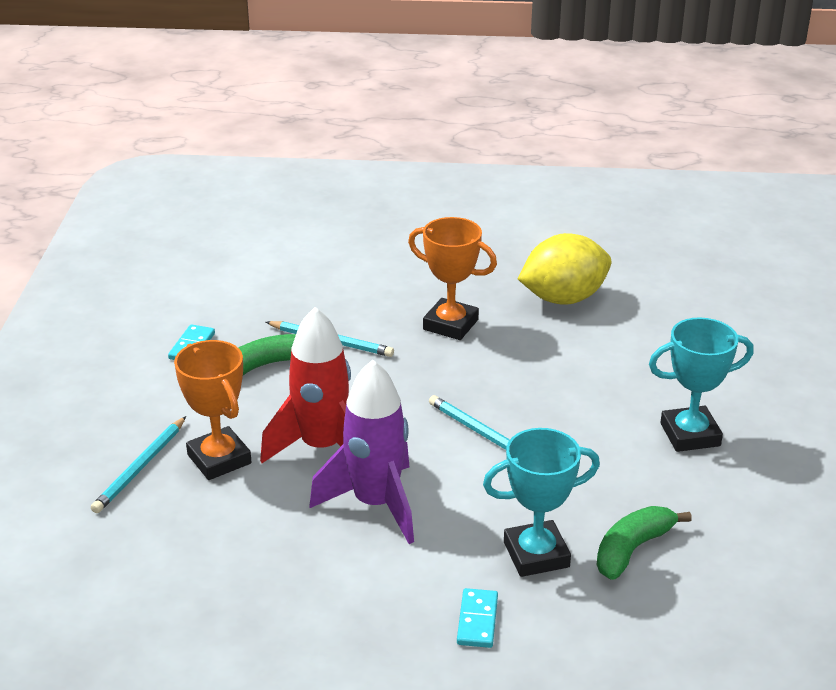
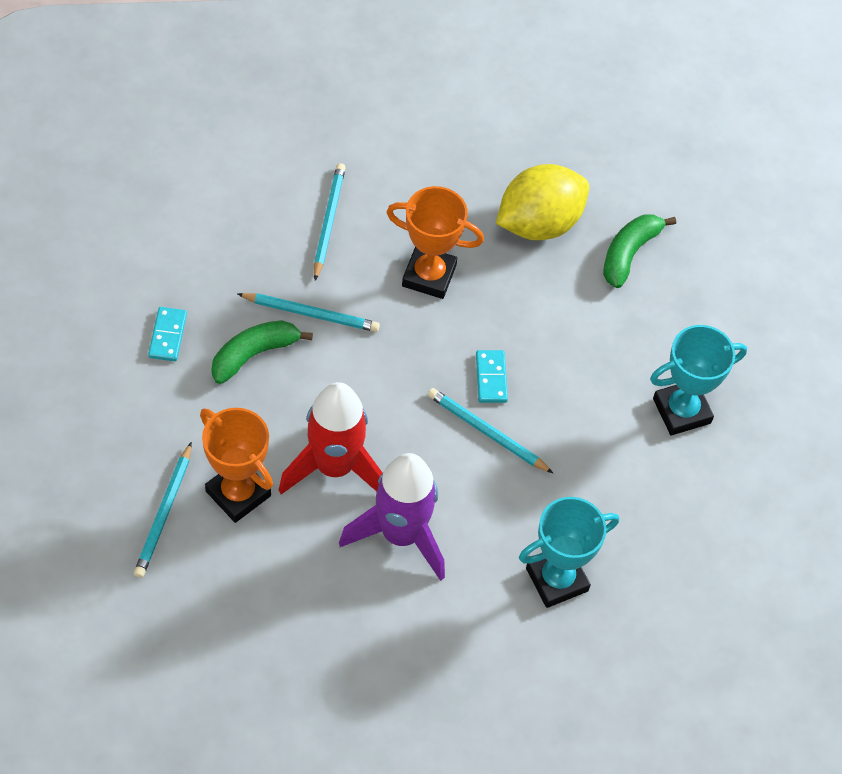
camera: 15 degrees left, 25 degrees up
turquoise domino [457,588,498,648] -> turquoise domino moved to [476,350,508,403]
green banana [596,506,692,580] -> green banana moved to [603,214,676,288]
none -> turquoise pencil [314,163,346,281]

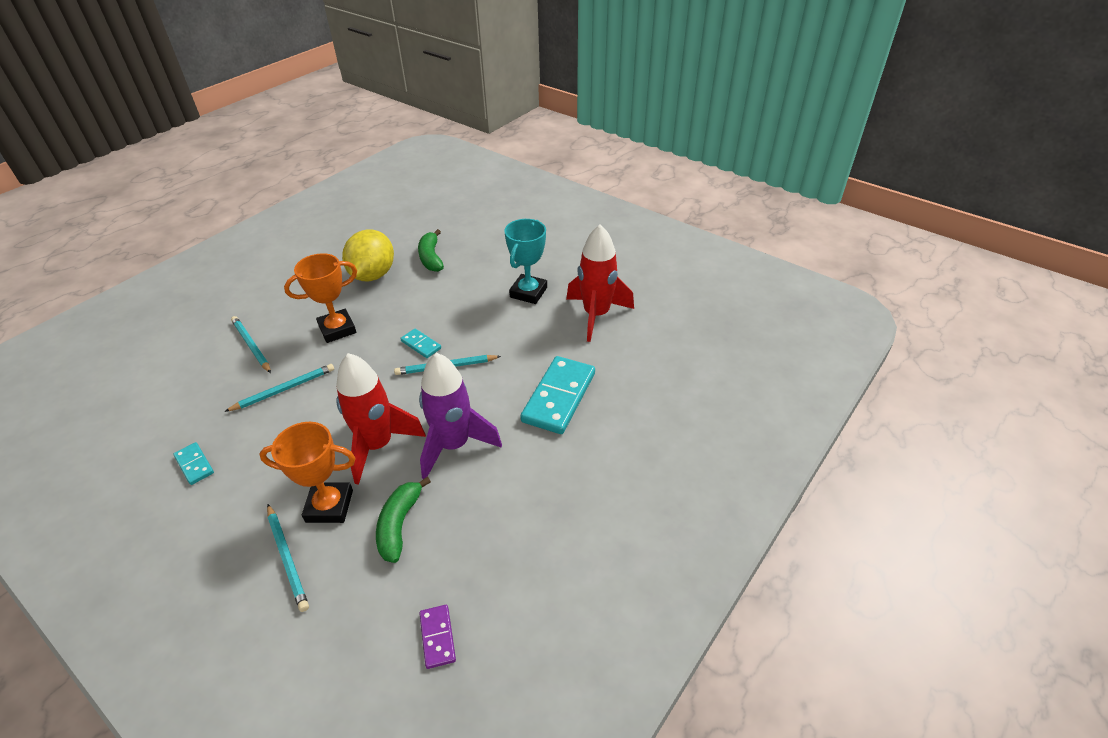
camera: 40 degrees left, 15 degrees down
green banana [211,320,313,384] -> green banana moved to [376,477,431,563]
turquoise trophy [519,497,619,608] -> turquoise domino [520,356,595,434]
none -> purple domino [419,605,456,669]
none -> red rocket [566,224,634,342]

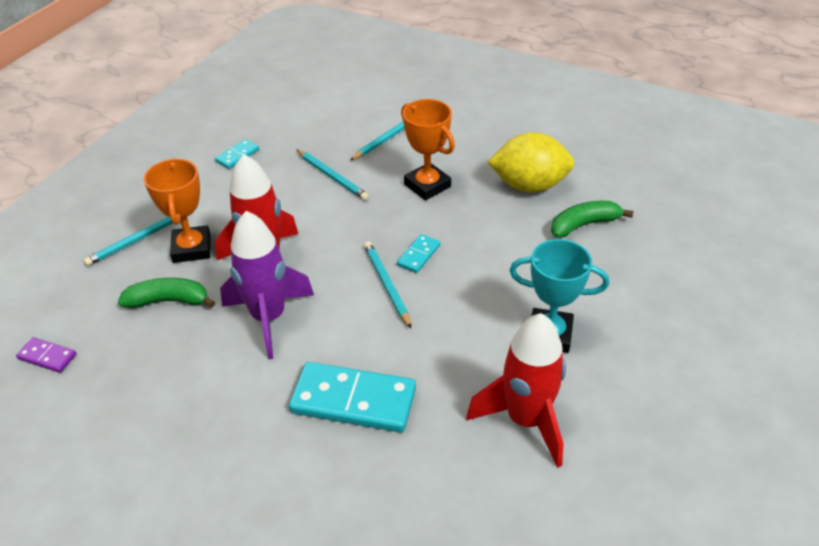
camera: 80 degrees right, 0 degrees up
purple domino [419,605,456,669] -> purple domino turned 45 degrees clockwise [16,337,76,373]

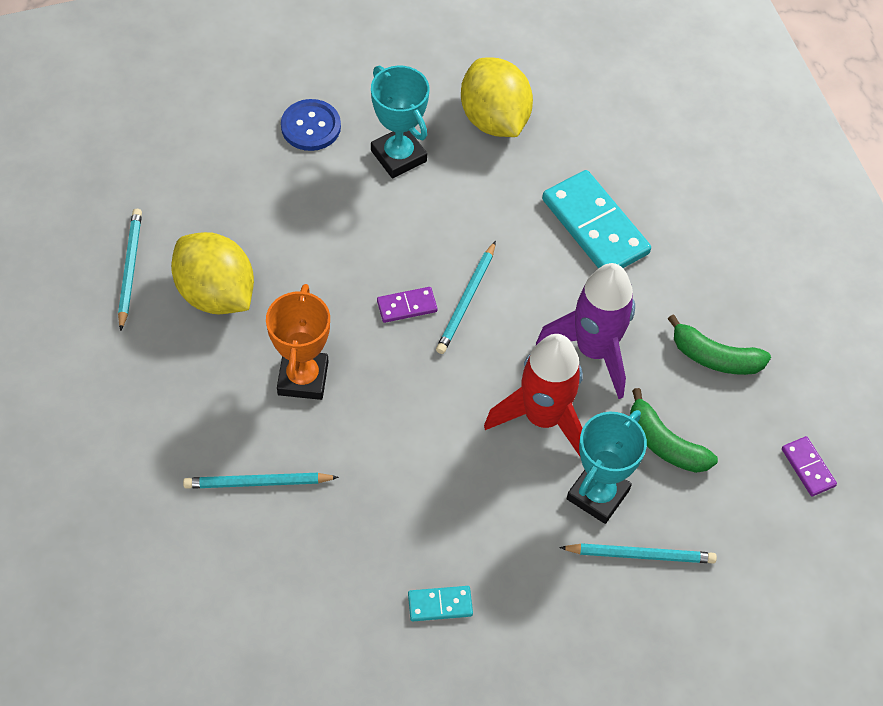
camera: 140 degrees left, 15 degrees up
orange trophy [144,158,211,263] -> turquoise trophy [567,410,647,524]
turquoise pencil [297,150,369,201] -> turquoise pencil moved to [118,209,142,331]
turquoise domino [397,234,440,273] -> purple domino [377,287,438,323]
red rocket [466,313,566,468] -> yellow lemon [461,57,533,137]
green banana [551,201,634,238] -> green banana moved to [668,314,771,375]
none -> blue button [281,99,341,151]

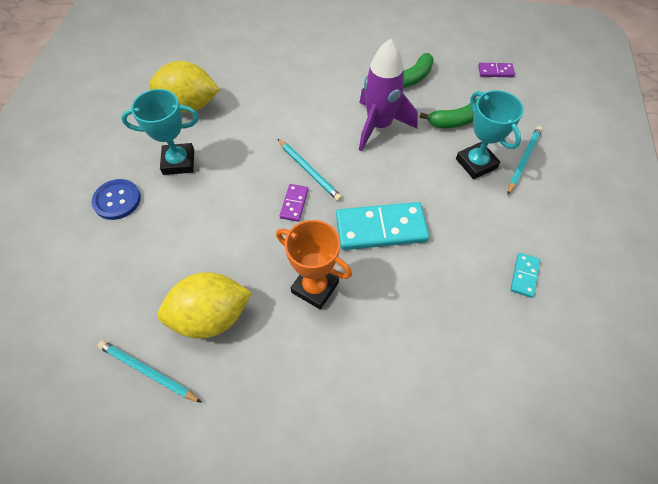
camera: 60 degrees left, 0 degrees up
turquoise pencil [183,473,339,489] -> none
red rocket [484,334,583,458] -> none
turquoise domino [542,170,651,269] -> turquoise domino moved to [336,202,429,250]

